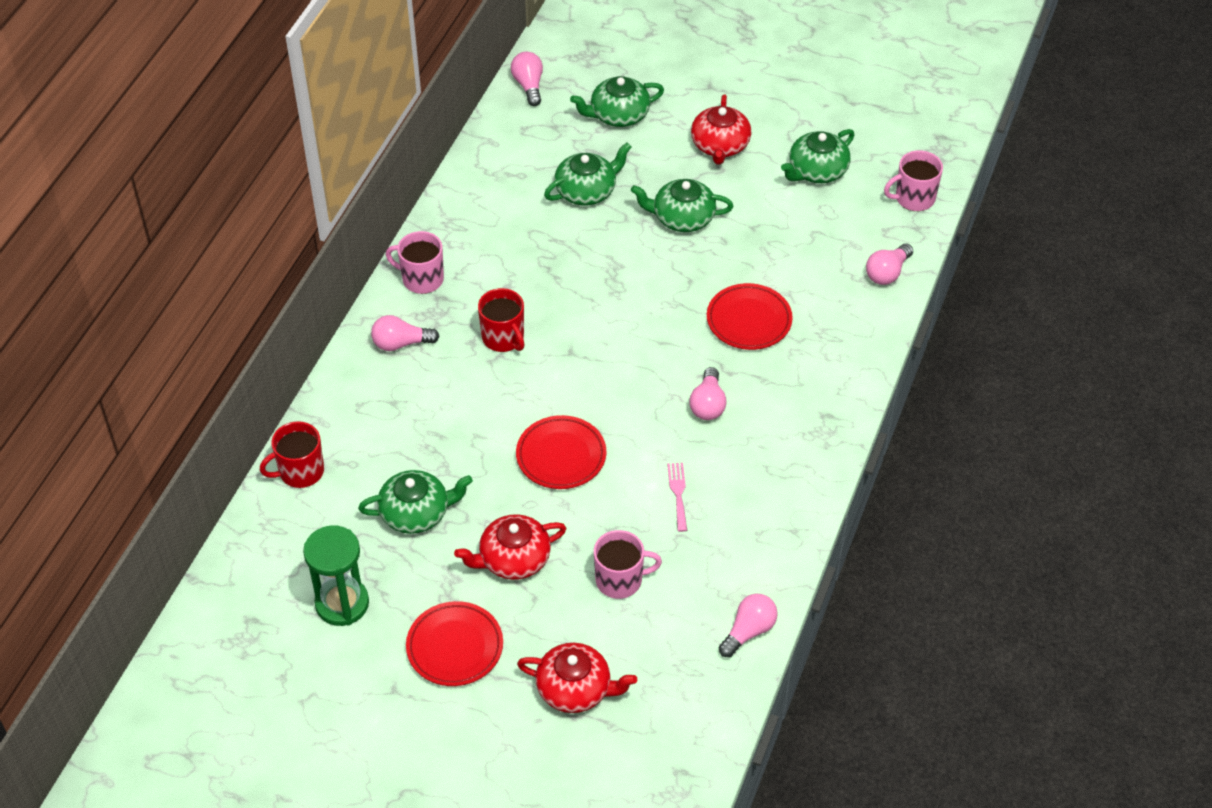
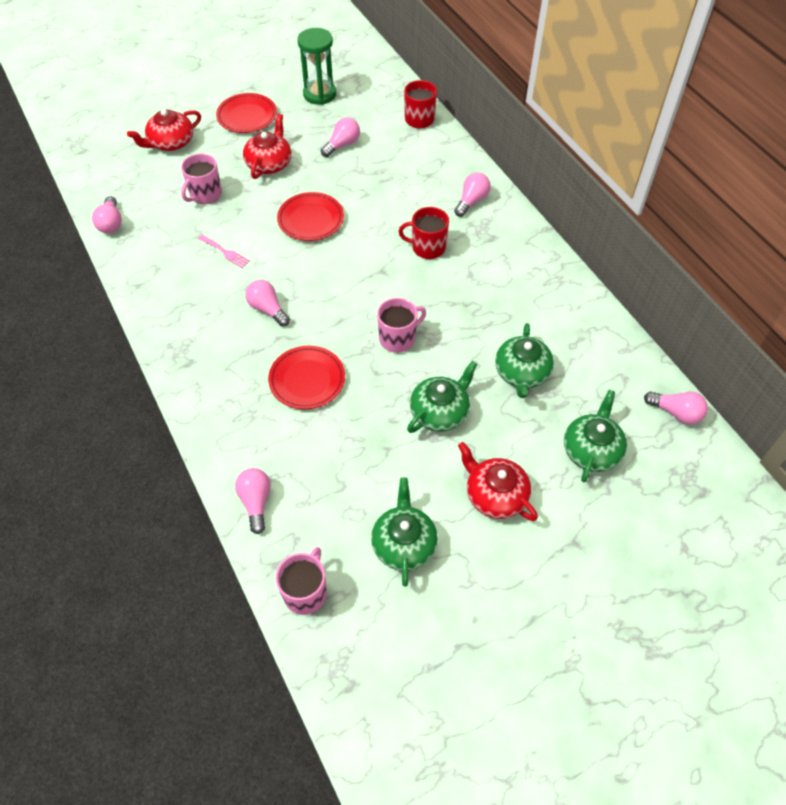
camera: 130 degrees right, 5 degrees up
green teapot [358,470,473,534] -> pink light bulb [321,118,360,157]
pink mug [386,231,444,294] -> pink mug moved to [377,298,426,353]

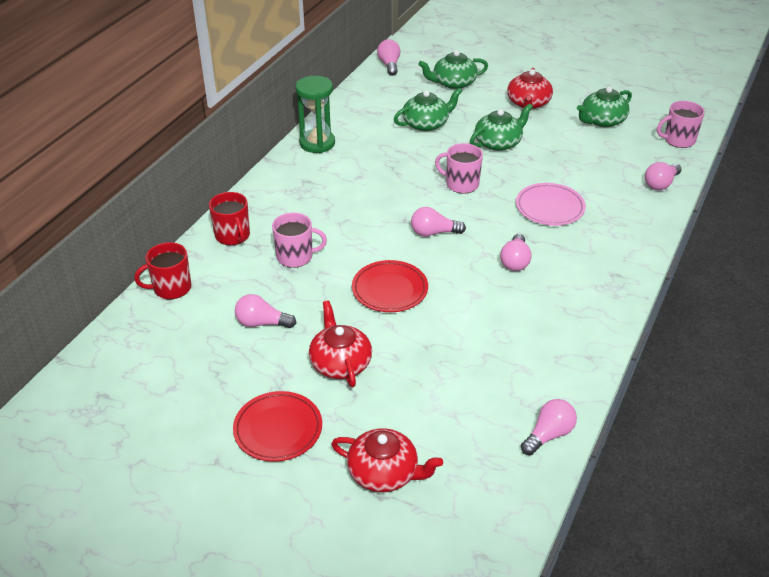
camera: 125 degrees left, 15 degrees down
pink mug [181,153,222,204] -> pink mug moved to [272,213,327,268]
pink fork [198,235,250,268] -> none
red teapot [243,114,291,179] -> red teapot turned 90 degrees clockwise [309,300,372,387]
red plate [268,346,345,409] -> pink plate [516,183,586,226]
green hourglass [297,28,336,105] -> green hourglass moved to [295,76,335,153]
red mug [398,207,449,259] -> red mug moved to [209,192,250,245]
green teapot [407,361,478,433] -> green teapot turned 135 degrees clockwise [470,104,533,151]
pink light bulb [454,172,491,217] -> pink light bulb moved to [411,207,466,237]

